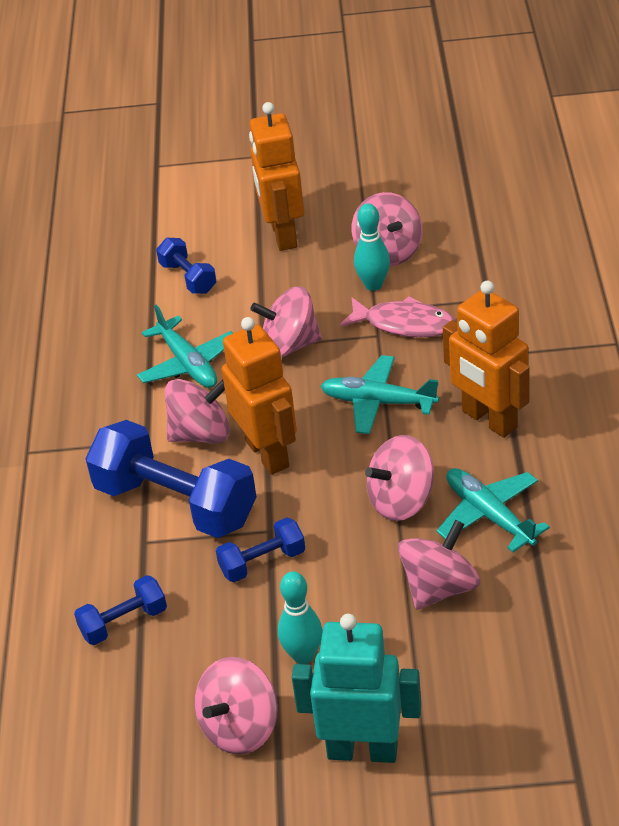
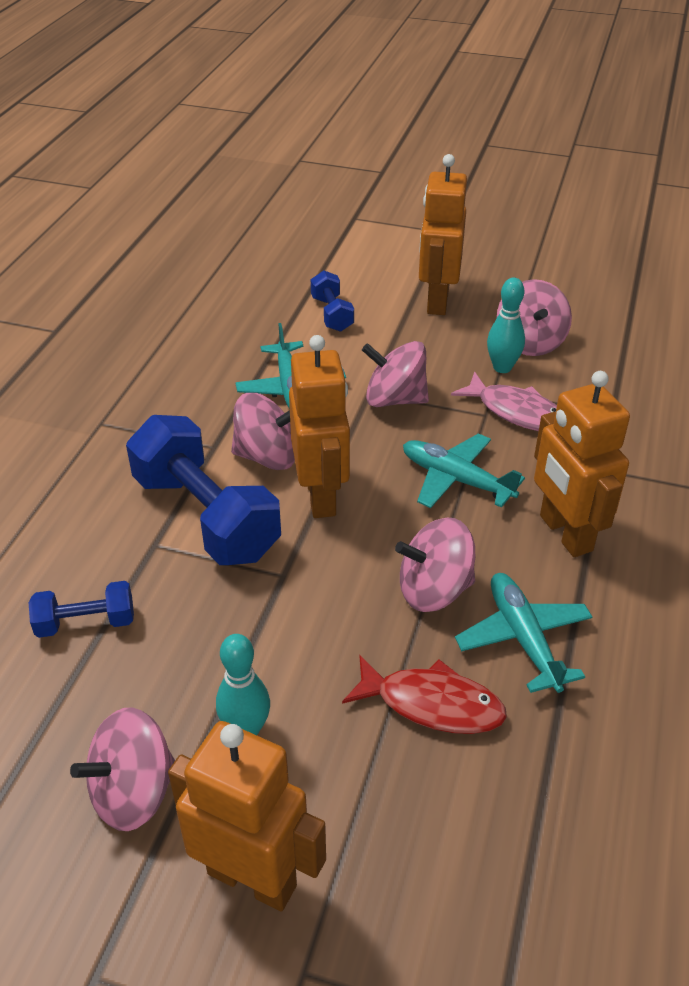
camera: 15 degrees right, 0 degrees up
blue dumbbell [216,517,305,582] -> none
turquoise robot [292,614,421,763] -> orange robot [168,721,326,912]
pink spinning top [398,520,480,610] -> red fish [342,655,507,734]

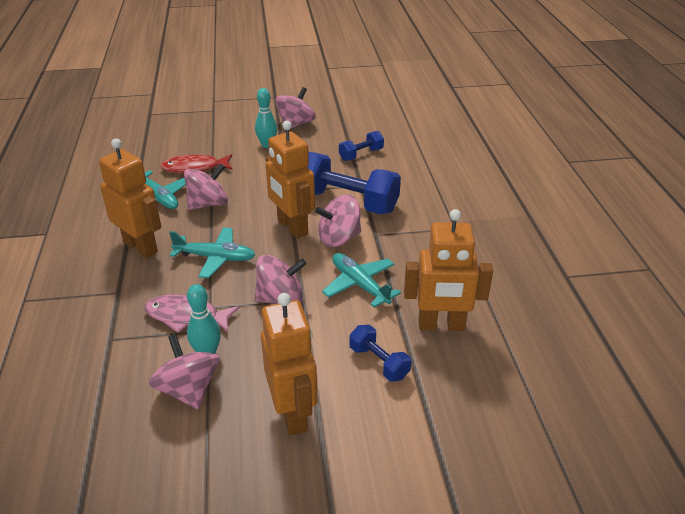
camera: 155 degrees right, 5 degrees down
orange robot [168,721,326,912] -> orange robot moved to [404,209,493,331]

